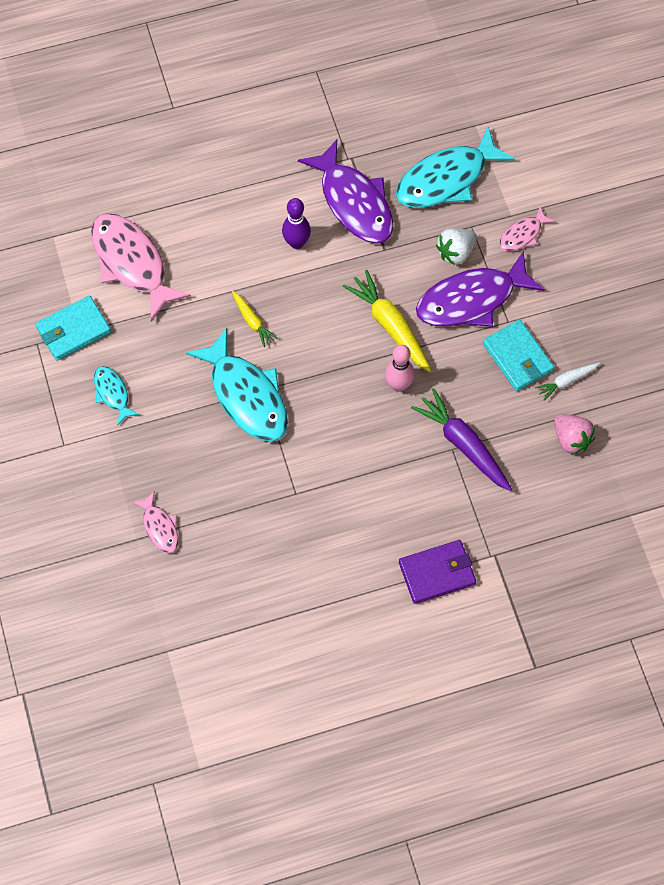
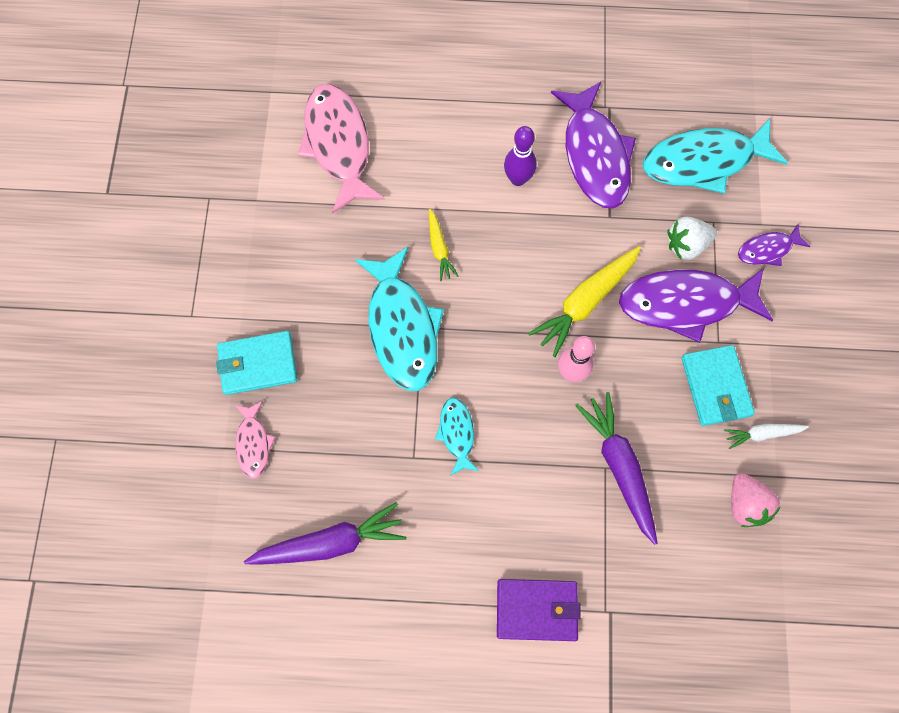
camera: 20 degrees right, 5 degrees up
turquoise wallet [36,295,111,361] -> turquoise wallet moved to [216,331,298,395]
turquoise fish [94,366,140,425] -> turquoise fish moved to [435,398,479,476]
yellow carrot [343,270,432,372] -> yellow carrot turned 120 degrees counterclockwise [528,246,641,357]
pink fish [499,207,556,251] -> purple fish [738,224,811,266]
none -> purple carrot [244,502,406,564]

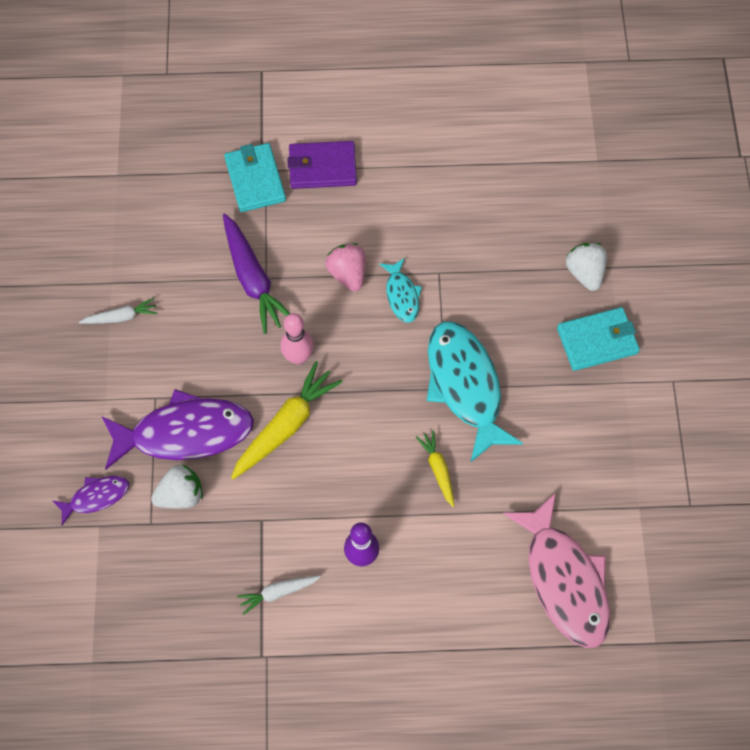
camera: 175 degrees right, 5 degrees down
pink fish [235,401,275,479] -> white strawberry [566,243,607,291]
purple carrot [244,502,406,564] -> none
purple fish [551,82,636,209] -> white carrot [237,576,321,615]
turquoise fish [643,118,788,194] -> none
turquoise wallet [682,345,755,426] -> turquoise wallet moved to [224,143,286,212]
pink strawberry [731,473,780,527] -> pink strawberry moved to [325,243,366,291]

